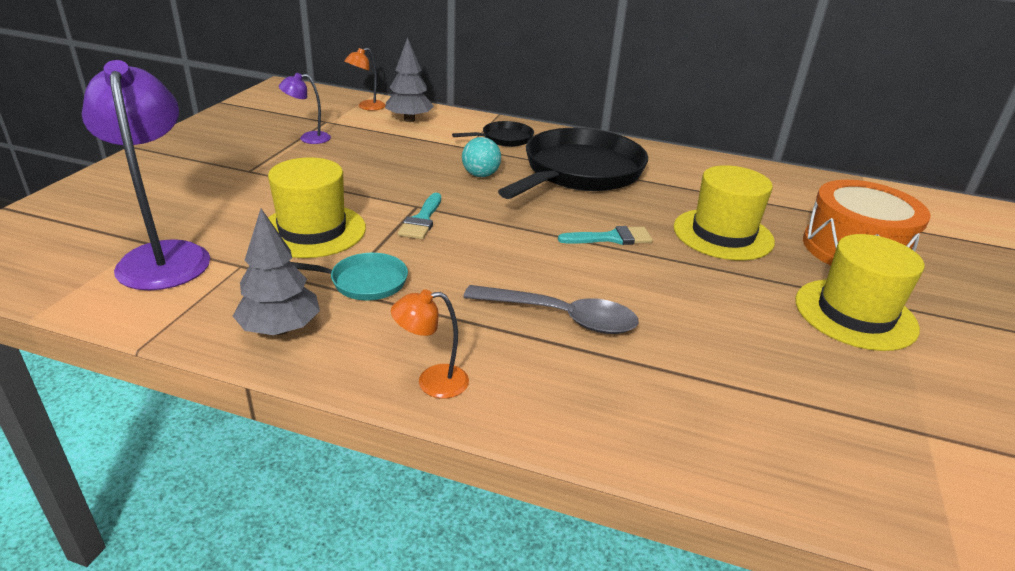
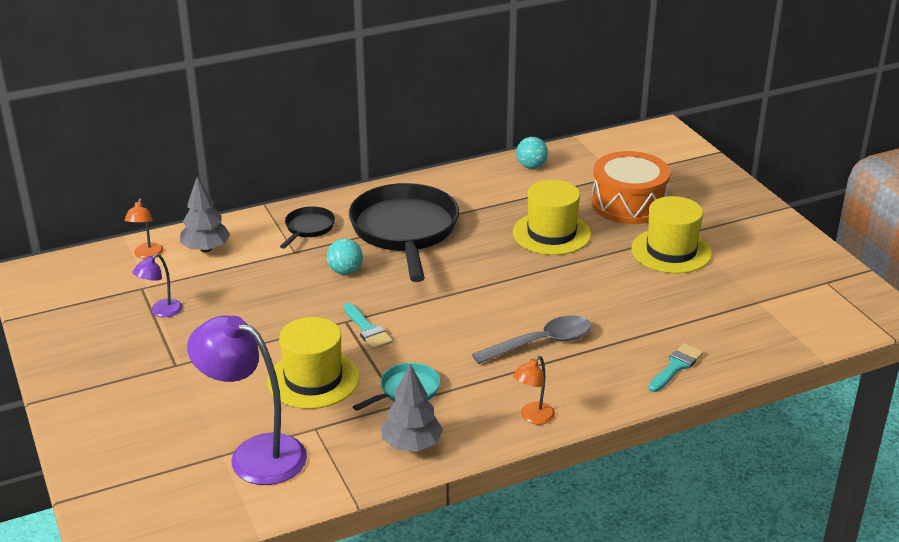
camera: 40 degrees left, 0 degrees up
turquoise brush [558,226,653,245] -> turquoise brush moved to [648,343,704,392]
none -> turquoise ball [516,137,548,169]

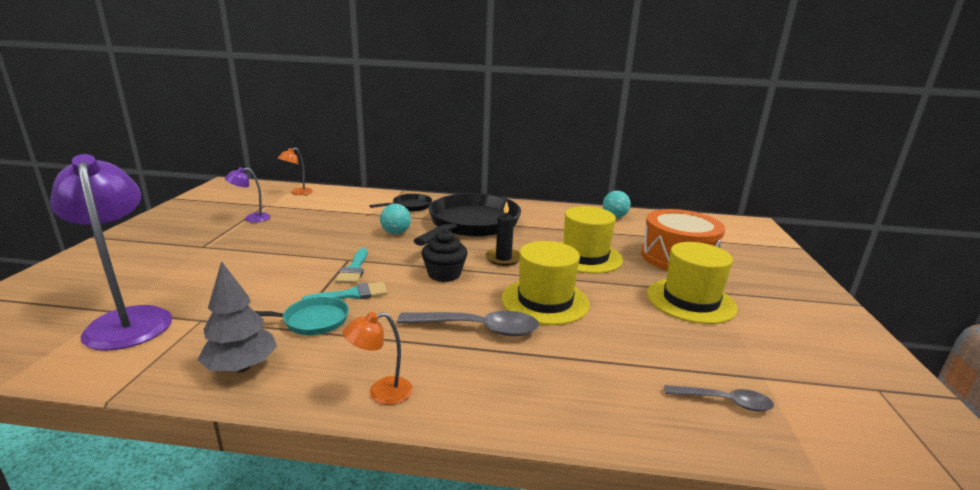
camera: 30 degrees right, 10 degrees down
grey tree [180,177,231,252] -> none
yellow hat [267,317,359,409] -> yellow hat moved to [502,241,590,325]
turquoise brush [648,343,704,392] -> turquoise brush moved to [302,282,388,300]
none -> black cupcake [422,229,468,282]
none -> black candle [486,201,520,266]
none -> grey spoon [664,385,774,411]

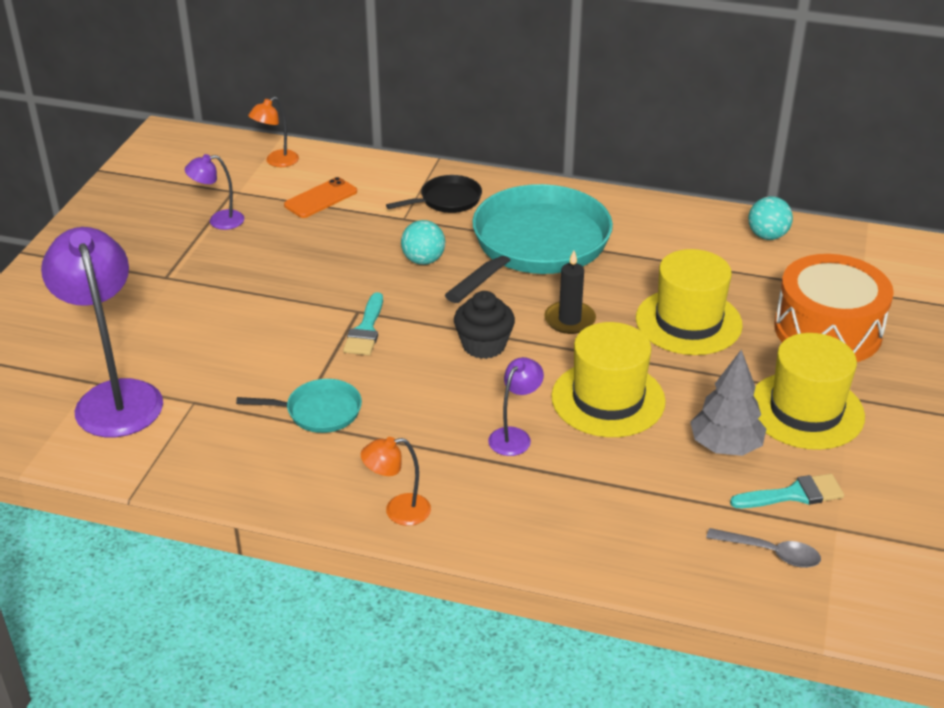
camera: 10 degrees right, 15 degrees up
grey tree [198,261,277,372] -> grey tree moved to [690,349,766,456]
turquoise brush [302,282,388,300] -> turquoise brush moved to [730,474,844,508]
grey spoon [397,311,539,336] -> purple lamp [488,357,544,456]
black pan [414,193,521,246] -> turquoise pan [445,184,613,303]
none -> orange phone [284,177,357,218]

